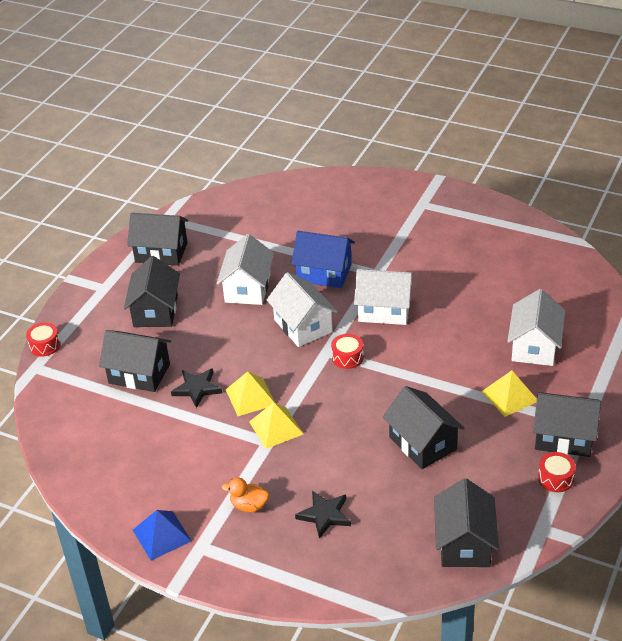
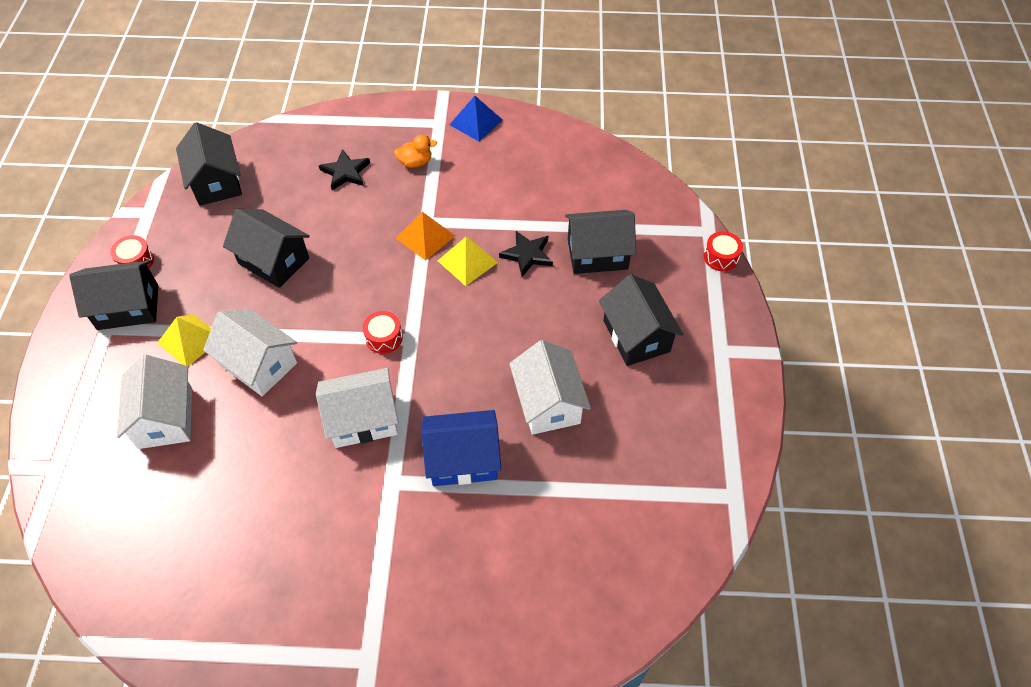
camera: 155 degrees right, 15 degrees up
black house [127,213,188,266] -> none
yellow pyramid [249,402,303,449] -> orange pyramid [396,212,455,261]
white house [267,272,338,347] -> white house moved to [203,309,297,396]

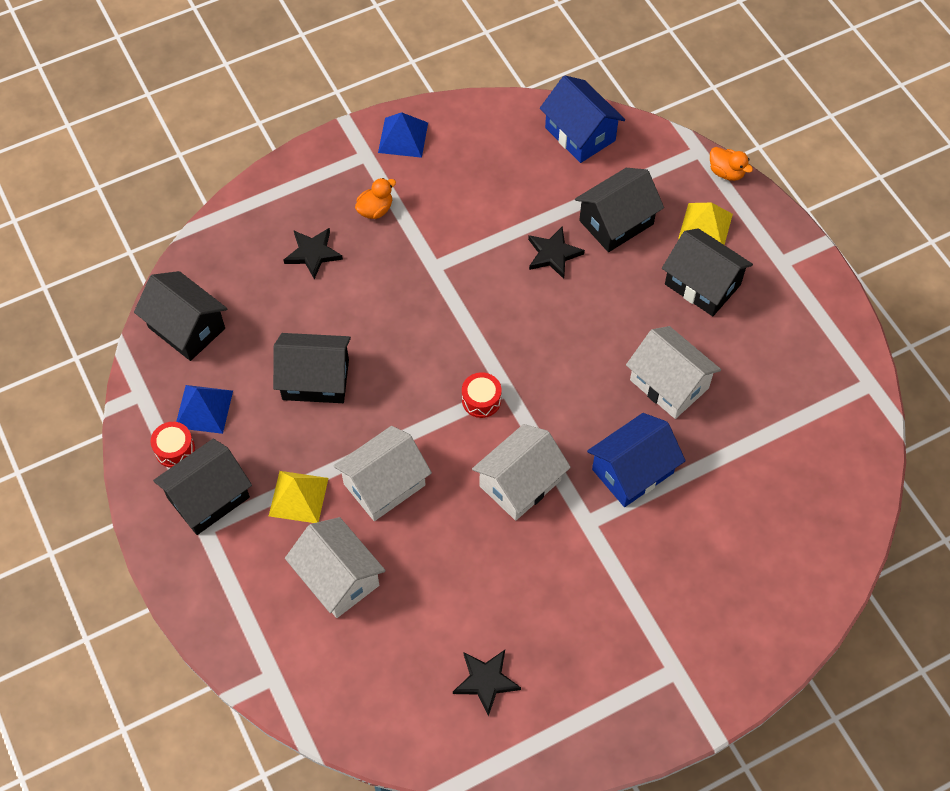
camera: 30 degrees left, 5 degrees up
white house [203,309,297,396] -> white house turned 45 degrees counterclockwise [334,426,432,521]
orange pyramid [396,212,455,261] -> none
yellow pyramid [438,237,498,286] -> yellow pyramid moved to [678,203,733,245]
red drum [704,231,743,271] -> orange duck [710,147,753,181]
none -> blue pyramid [176,385,233,434]
none -> black star [453,650,521,716]
none -> blue house [540,75,625,163]

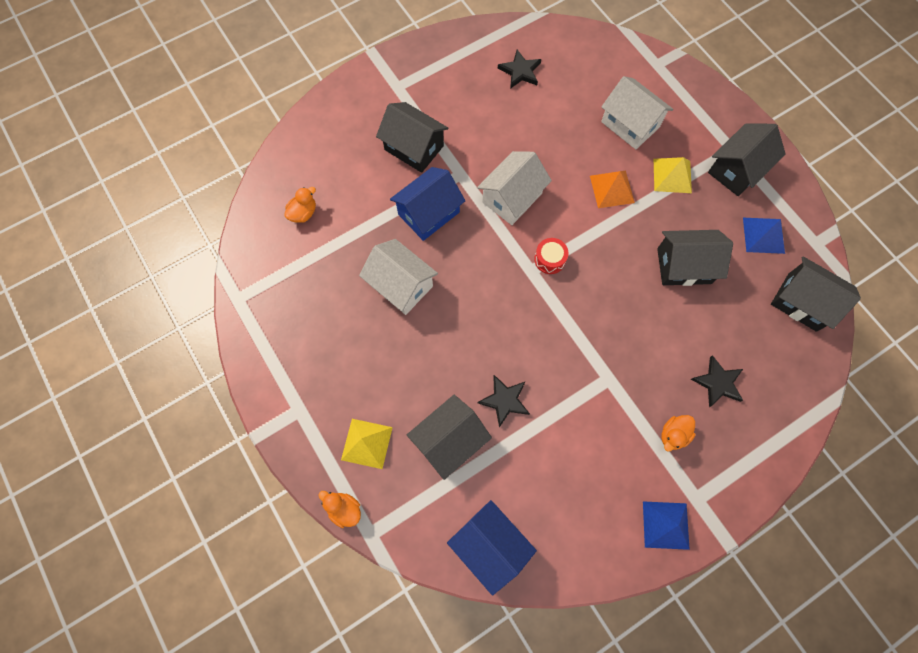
camera: 175 degrees right, 10 degrees up
red drum [151,422,195,468] -> none
white house [334,426,432,521] -> orange pyramid [590,171,635,208]
black house [662,228,753,316] -> black house moved to [376,102,448,173]
none -> orange duck [284,187,316,223]

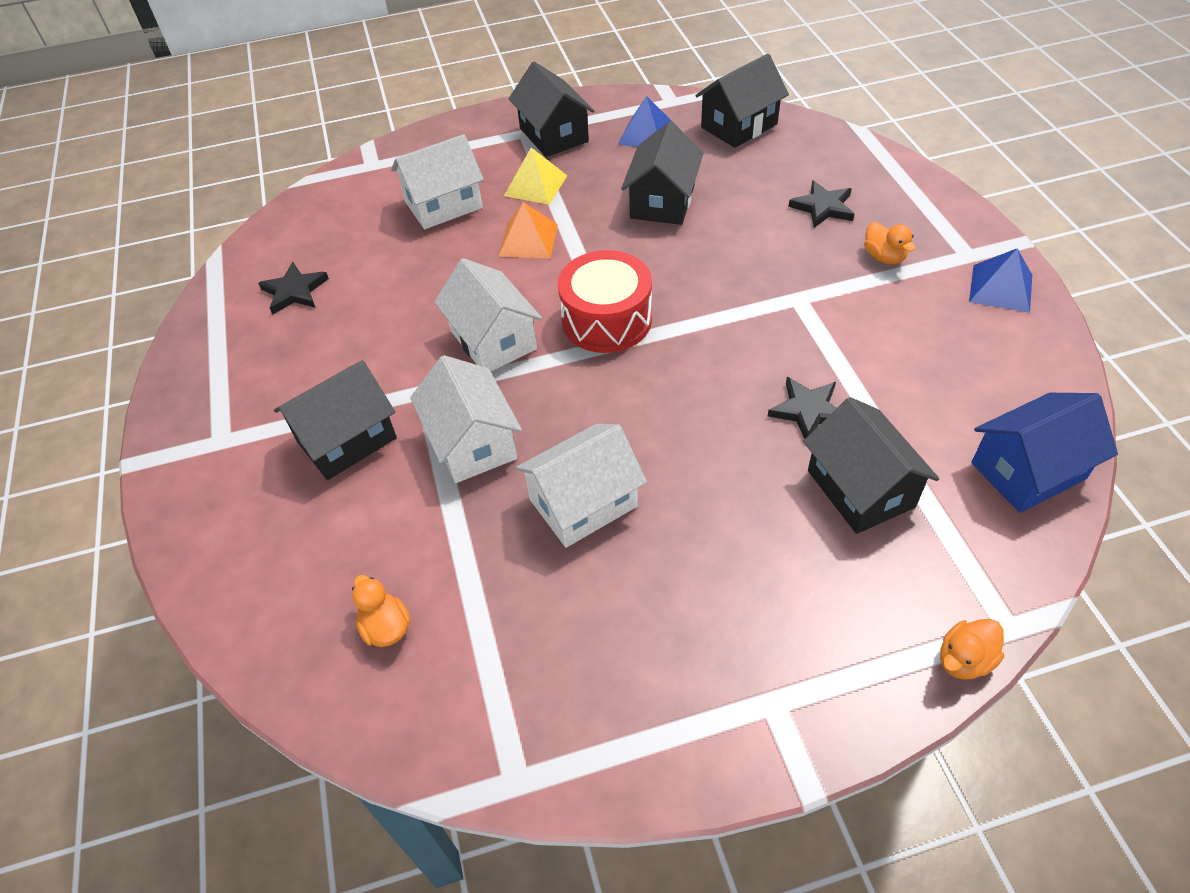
camera: 70 degrees left, 20 degrees down
yellow pyramid [341,419,393,469] -> none
blue house [390,167,465,241] -> white house [410,355,522,483]
red drum [534,238,569,274] -> red drum [558,250,652,353], size x1.97

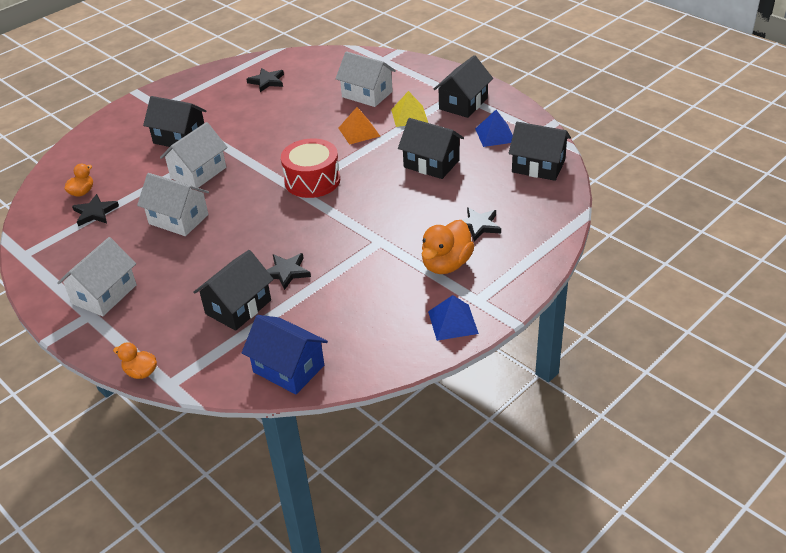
camera: 60 degrees right, 10 degrees down
white house [434,258,542,372] -> white house moved to [57,237,137,316]
black house [621,121,704,225] -> black house turned 45 degrees clockwise [398,118,464,179]
orange duck [864,222,916,264] -> orange duck [421,220,474,274], size x1.76
none -> black star [72,194,119,226]

